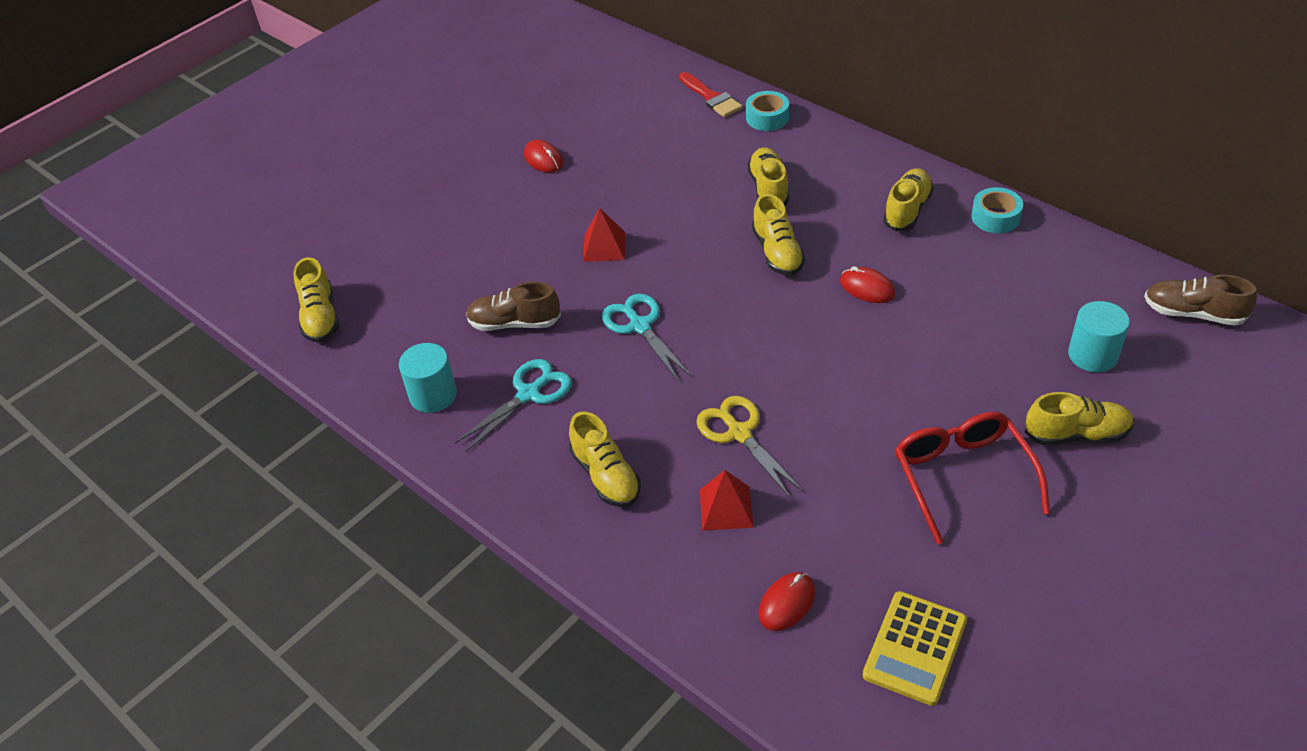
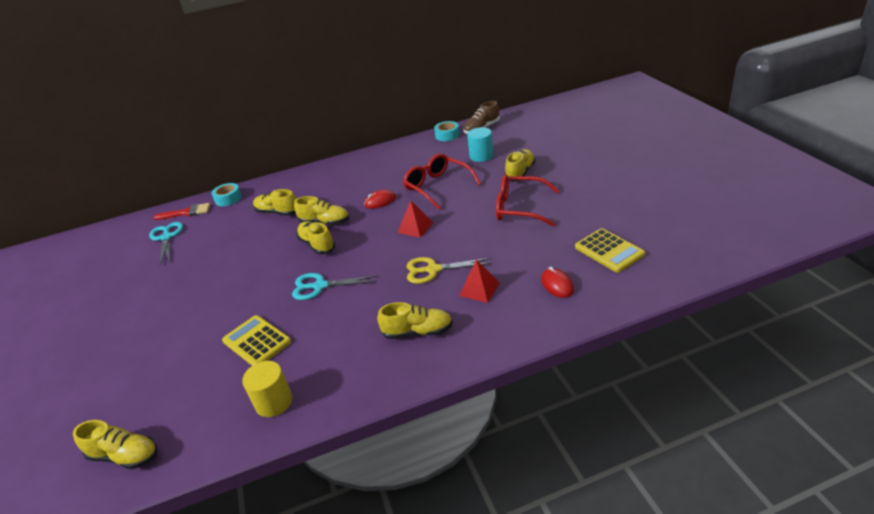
camera: 60 degrees left, 10 degrees down
turquoise cylinder [399,343,457,413] -> yellow cylinder [242,361,292,417]
turquoise scissors [455,359,572,452] -> turquoise scissors moved to [149,222,183,265]
brown shoe [466,282,561,331] -> yellow calculator [222,315,291,366]
red mouse [524,140,563,173] -> none
red pyramid [583,208,625,262] -> red pyramid moved to [397,200,433,238]
yellow shoe [883,168,934,231] -> yellow shoe moved to [296,221,335,254]
turquoise tape [971,187,1023,233] -> turquoise tape moved to [434,121,460,141]
none -> red glasses [403,154,481,210]

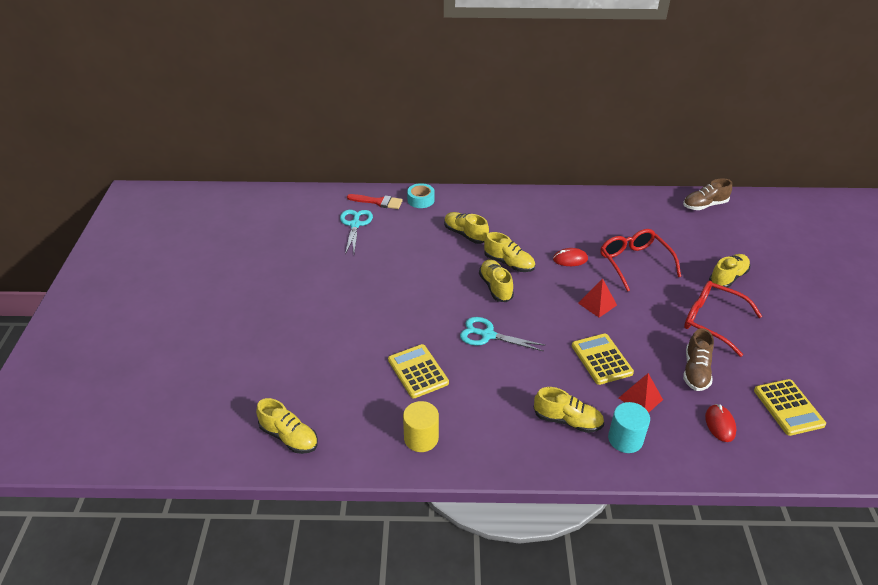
camera: 15 degrees right, 5 degrees up
yellow scissors [407,257,492,284] -> yellow calculator [572,333,634,385]
turquoise tape [434,121,460,141] -> none
turquoise cylinder [467,127,493,162] -> turquoise cylinder moved to [608,402,650,453]
none -> brown shoe [683,328,714,391]

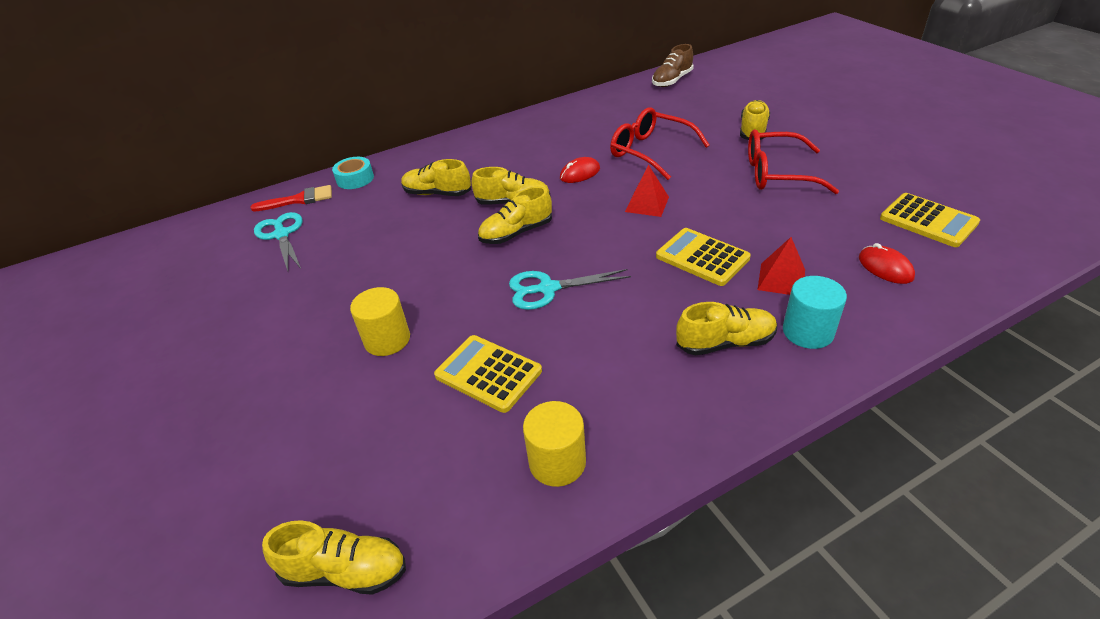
camera: 25 degrees left, 0 degrees up
yellow shoe [479,260,514,302] -> yellow shoe turned 75 degrees counterclockwise [478,186,552,244]
brown shoe [683,328,714,391] -> none
none -> yellow cylinder [350,287,410,356]

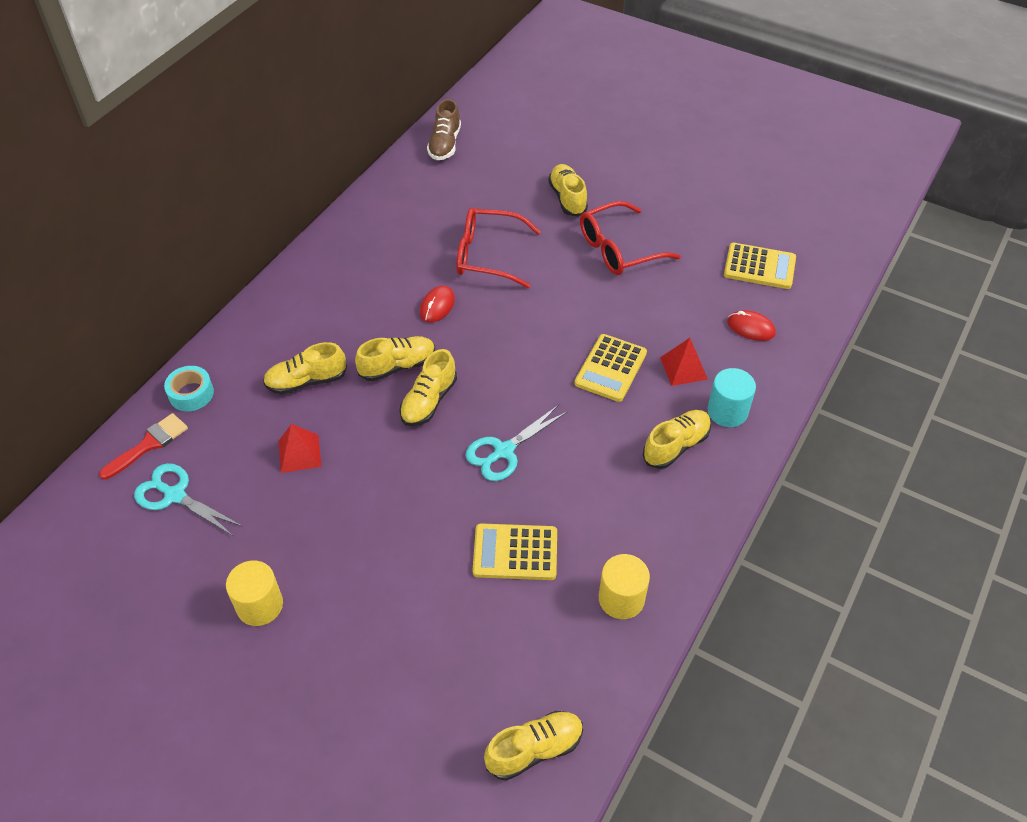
camera: 35 degrees left, 10 degrees up
yellow cylinder [350,287,410,356] -> yellow cylinder moved to [226,560,283,626]
red pyramid [625,165,669,217] -> red pyramid moved to [278,424,322,473]
yellow calculator [656,228,751,286] -> yellow calculator turned 75 degrees counterclockwise [574,334,647,402]

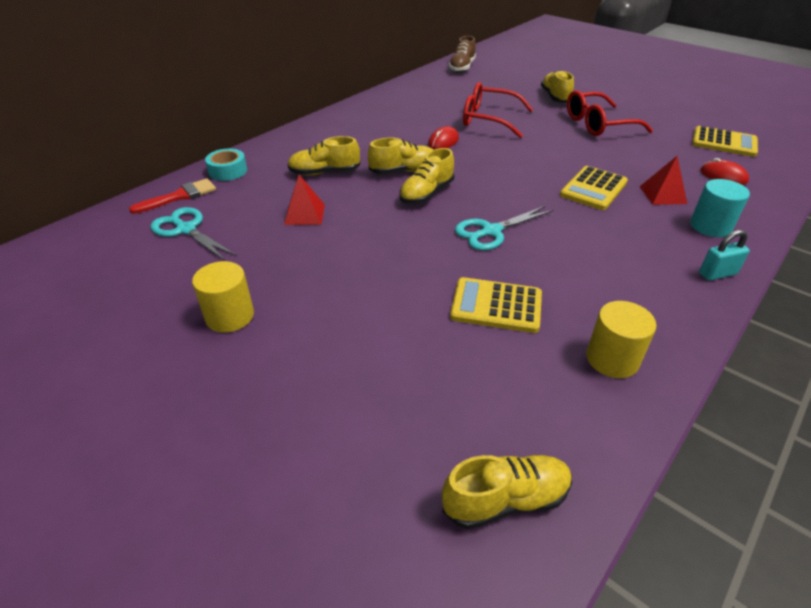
camera: 10 degrees right, 10 degrees down
yellow shoe [643,410,711,469] -> none
none -> turquoise padlock [699,230,750,281]

